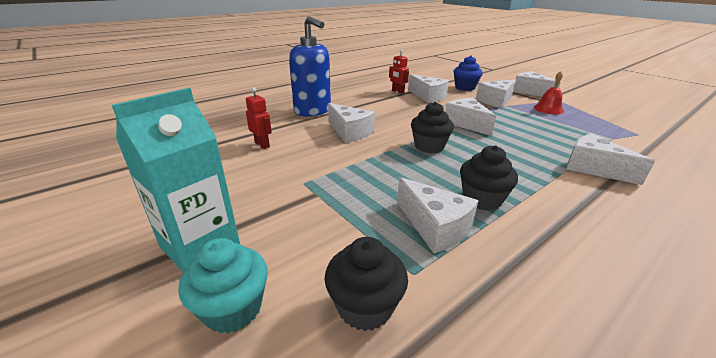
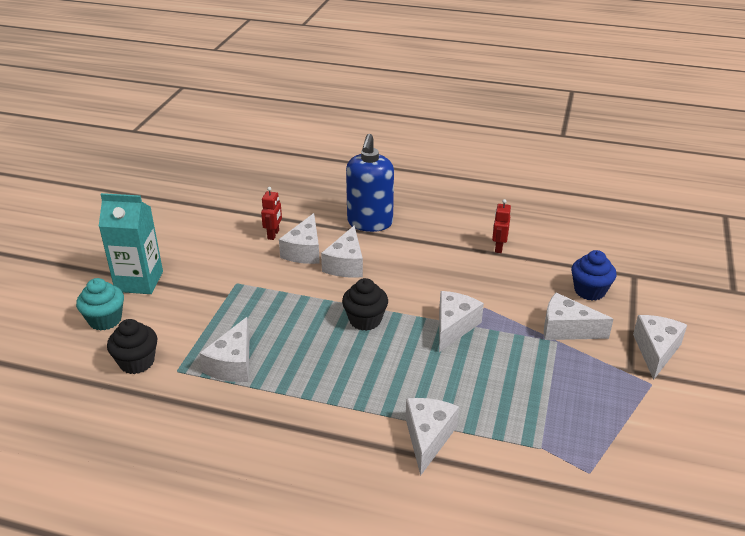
camera: 55 degrees right, 5 degrees up
white cheese [408,74,449,103] -> white cheese moved to [279,213,320,264]
black cupcake [460,145,518,211] -> none
red bell [534,71,564,114] -> none

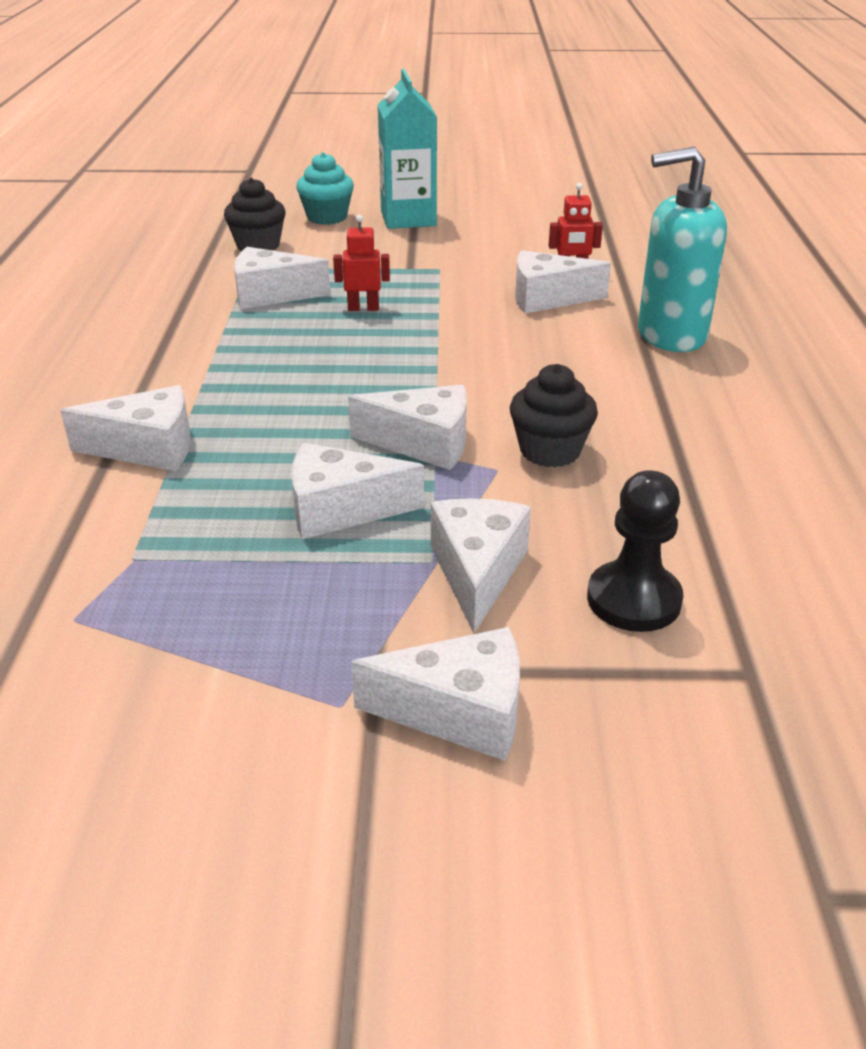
camera: 75 degrees right, 0 degrees up
white cheese [321,225,363,278] -> white cheese moved to [291,443,424,539]
black cupcake [342,278,388,331] -> black cupcake moved to [510,364,598,467]
blue soap dispenser [346,134,394,232] -> turquoise soap dispenser [638,147,727,352]
red robot [492,199,511,253] -> red robot moved to [333,215,390,311]
blue cupcake [571,250,616,301] -> black pawn [587,470,684,632]

